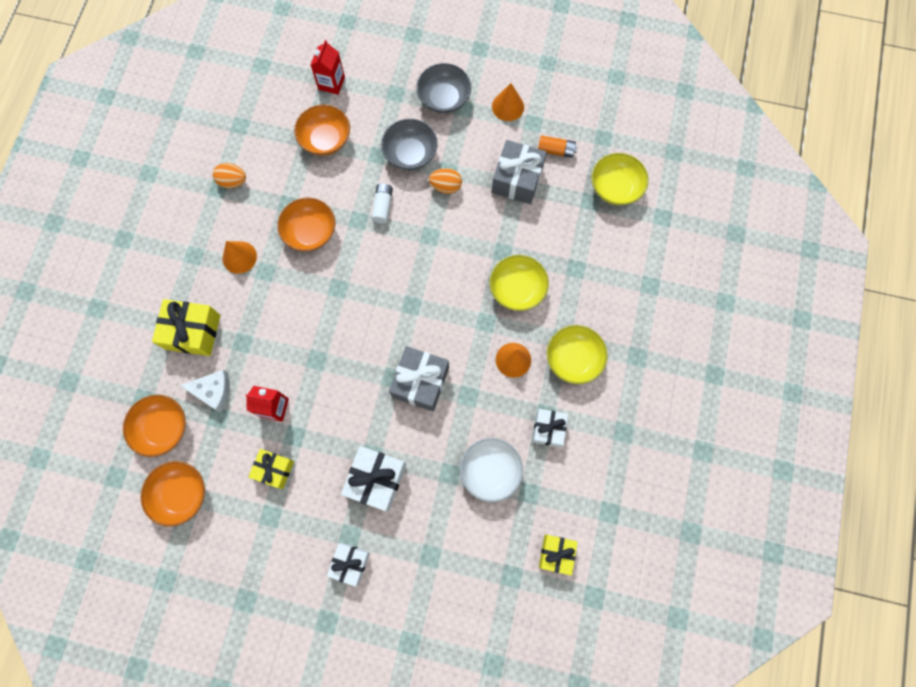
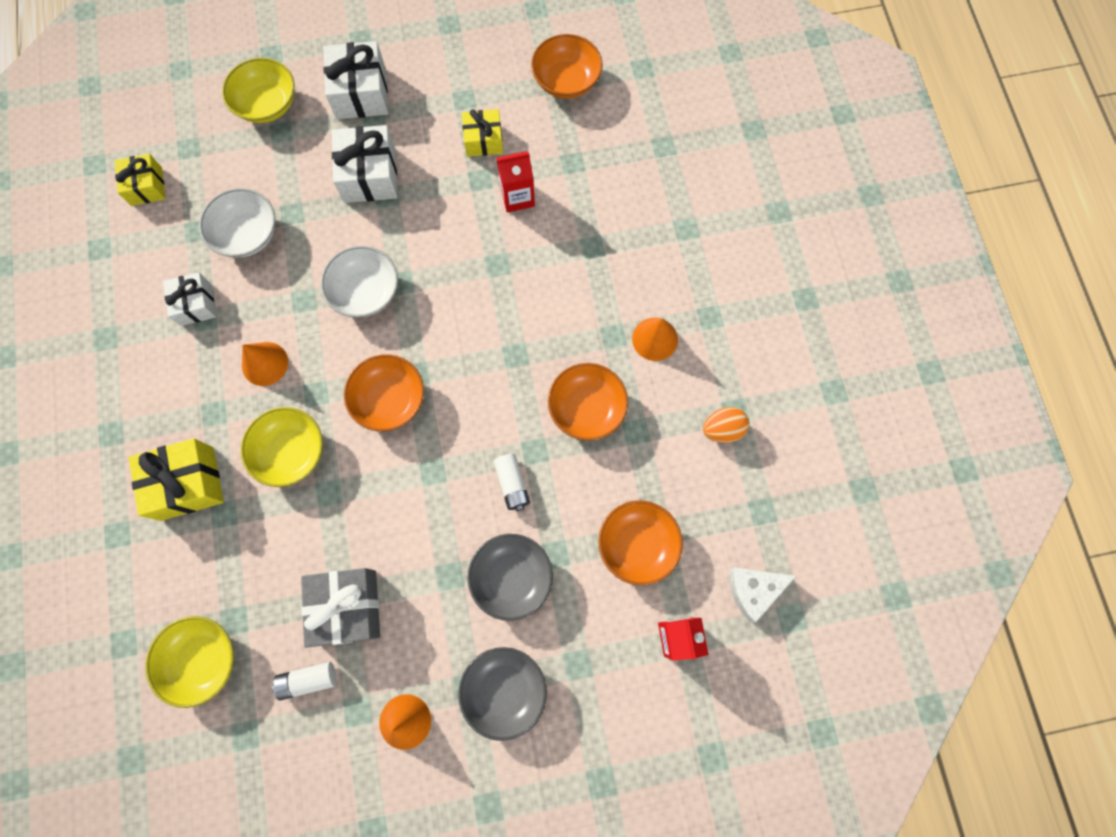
camera: 155 degrees right, 0 degrees up
orange bowl [123,395,186,457] -> orange bowl moved to [344,354,424,432]
yellow gift [152,299,220,356] -> yellow gift moved to [129,438,224,521]
white cheese [179,370,230,412] -> white cheese moved to [729,567,796,622]
white gift [327,543,370,587] -> white gift [324,41,388,119], size x1.56
grey gift [389,346,449,411] -> white bowl [321,246,398,318]
orange egg [429,168,462,194] -> none
orange battery [538,135,577,158] -> white battery [272,662,336,701]
yellow bowl [547,325,608,384] -> yellow bowl moved to [222,58,295,123]

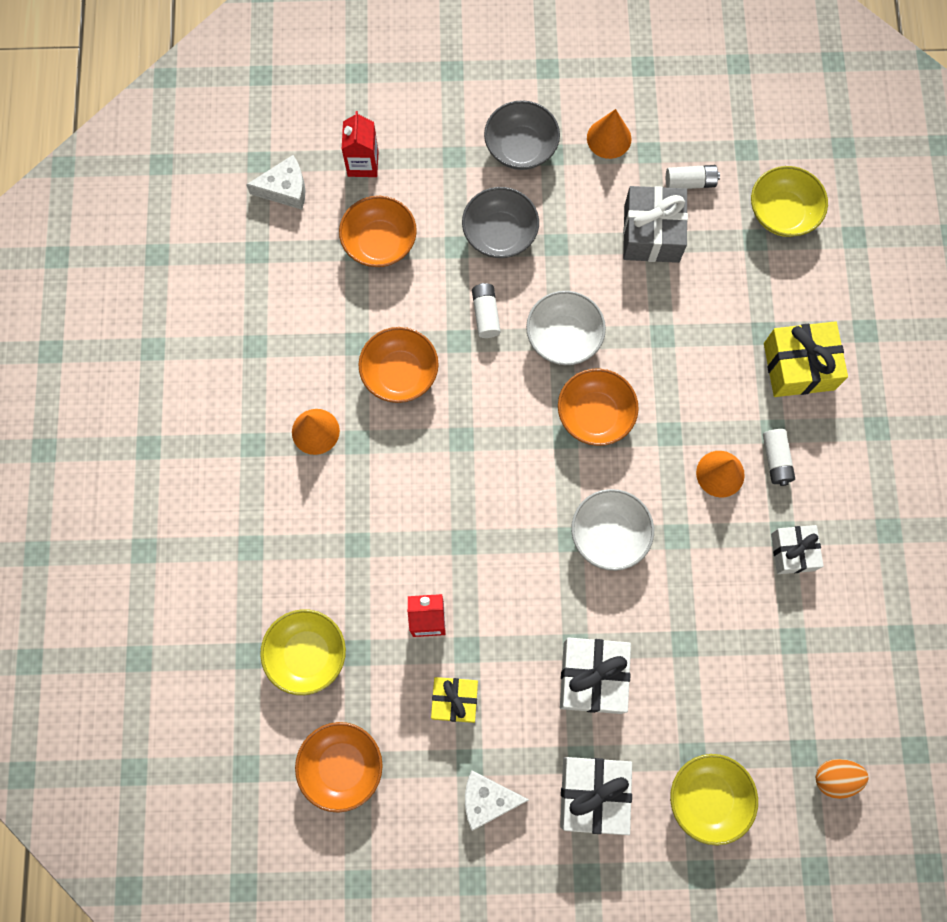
camera: 170 degrees left, 0 degrees up
yellow gift [115,154,165,206] -> none
white bowl [199,188,275,258] -> white bowl moved to [526,291,606,365]
yellow bowl [241,407,323,487] -> yellow bowl moved to [260,609,346,695]
orange egg [703,407,749,443] -> orange egg moved to [816,759,869,799]
none -> white cheese [465,770,529,831]
none -> white battery [763,429,795,486]

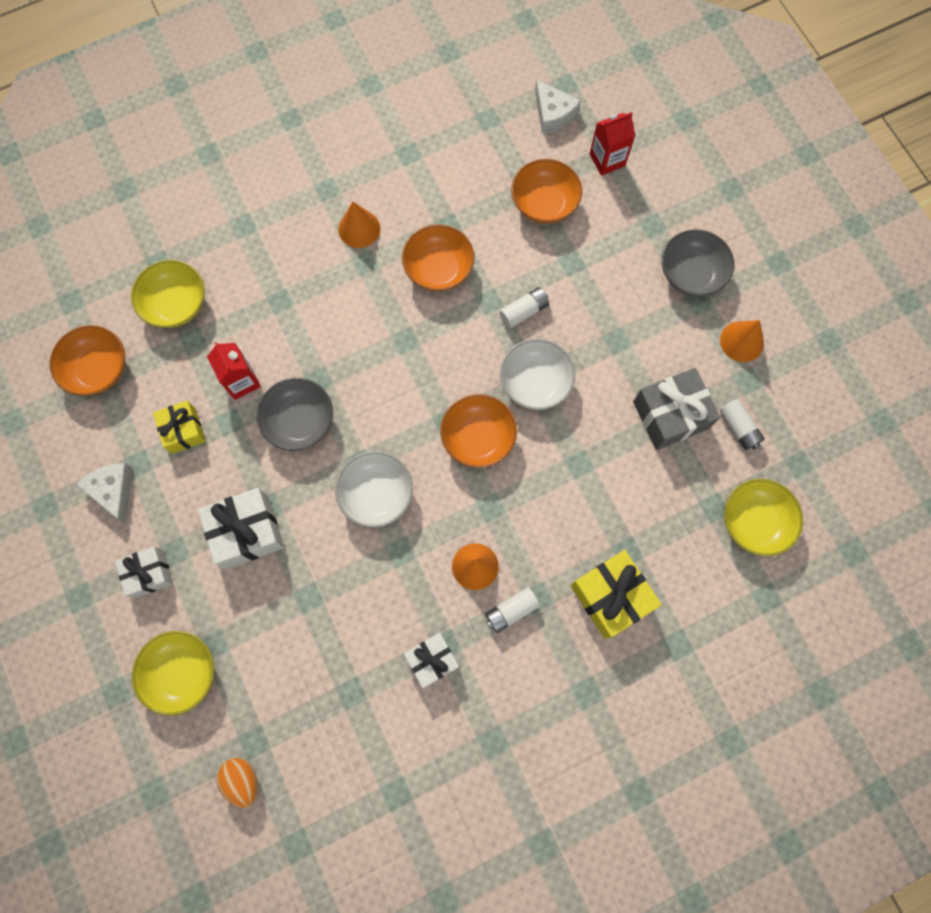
camera: 65 degrees right, 0 degrees up
grey bowl [462,187,539,258] -> grey bowl moved to [257,378,333,451]
white gift [560,757,632,835] -> white gift [115,546,173,598], size x0.64

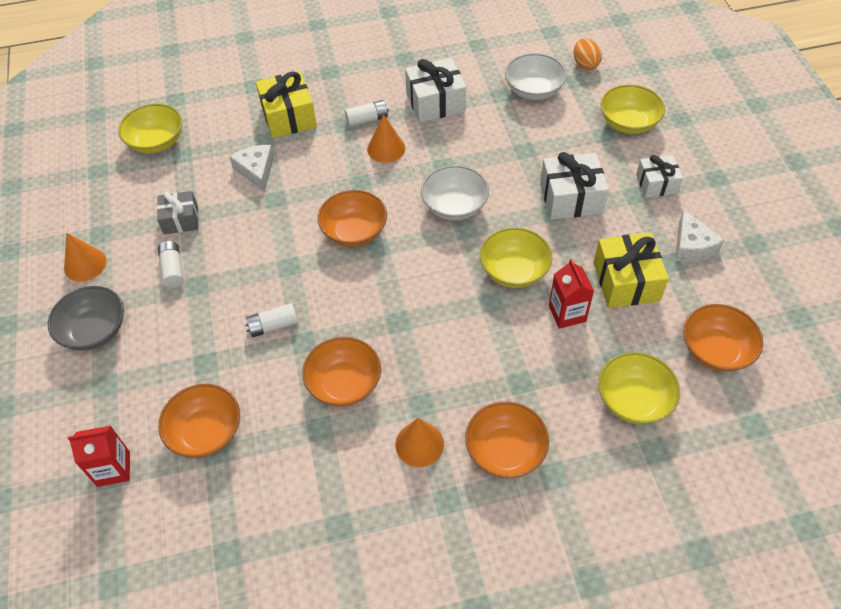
camera: 165 degrees left, 20 degrees down
yellow gift [153,400,206,454] -> yellow gift [594,233,669,308], size x1.56
grey bowl [257,378,333,451] -> yellow bowl [480,227,553,288]
white gift [404,633,459,688] -> white gift [405,58,466,123], size x1.56
white bowl [500,339,575,410] -> white bowl moved to [505,53,567,100]
white cheese [535,79,581,134] -> white cheese moved to [229,145,274,192]
grey gift [633,368,721,450] -> grey gift [157,191,199,235], size x0.64
white battery [719,399,765,450] -> white battery moved to [158,241,184,288]
none -> orange bowl [465,401,549,478]

